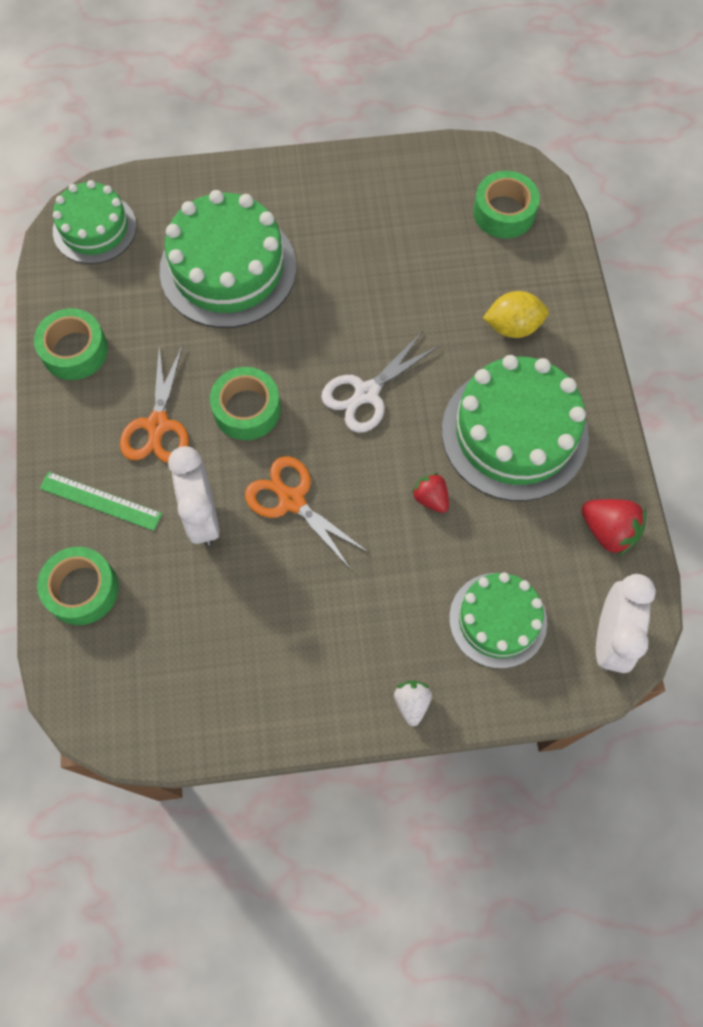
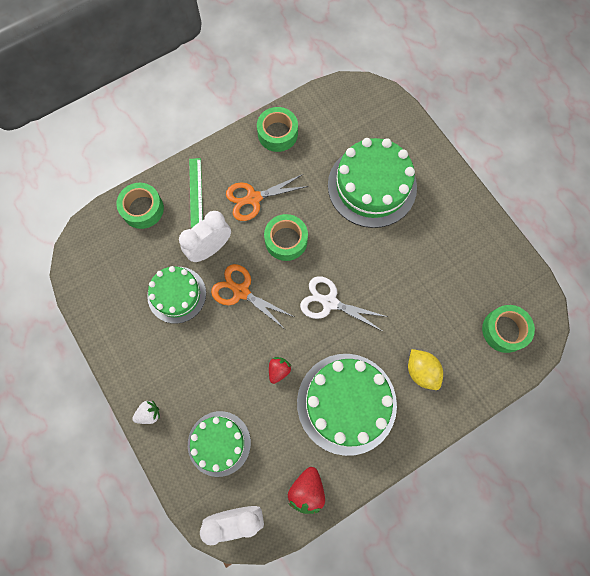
camera: 65 degrees right, 5 degrees up
green cake [53,180,137,264] -> green cake moved to [147,266,206,324]
orange scissors [245,456,369,570] -> orange scissors turned 75 degrees counterclockwise [211,264,294,329]

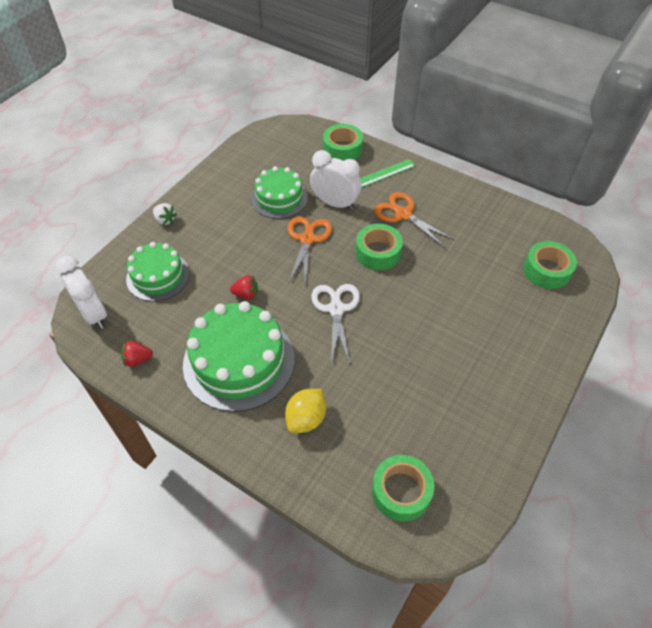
camera: 65 degrees right, 20 degrees down
green tape [257,107,298,152] -> green tape moved to [523,241,577,289]
red strawberry [288,467,325,514] -> red strawberry [121,341,153,367], size x0.65
green cake [328,138,417,228] -> none

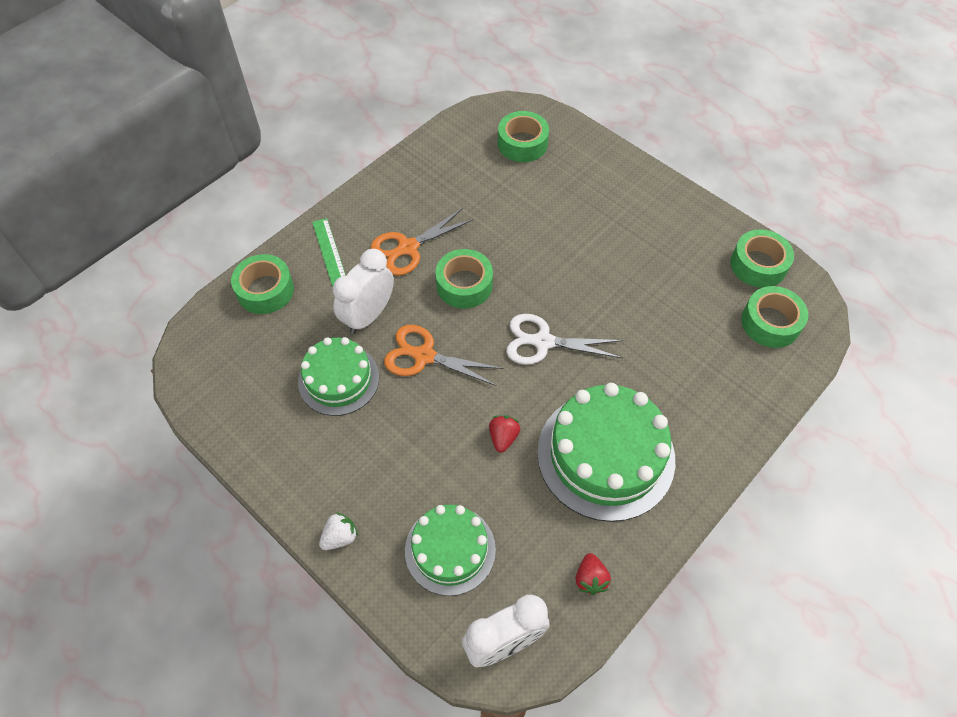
camera: 80 degrees left, 5 degrees up
yellow lemon [285,389,326,433] -> none
none -> green tape [730,229,794,288]

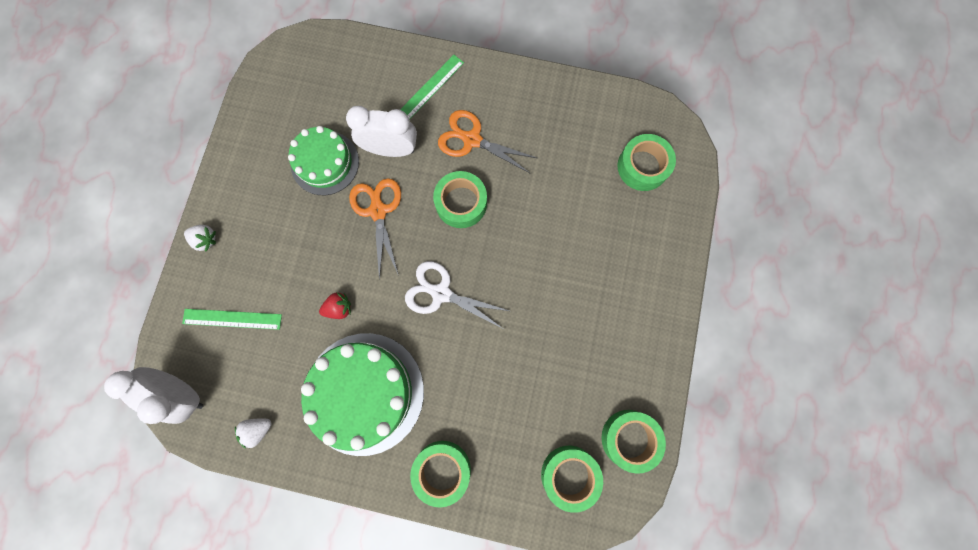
camera: 60 degrees right, 20 degrees up
green tape [231,254,294,314] -> green tape moved to [410,441,471,507]
green cake [405,504,496,596] -> green ruler [182,309,282,330]
white scissors [506,314,623,365] -> white scissors turned 45 degrees counterclockwise [405,261,509,329]
red strawberry [576,553,611,595] -> white strawberry [235,418,272,448]

